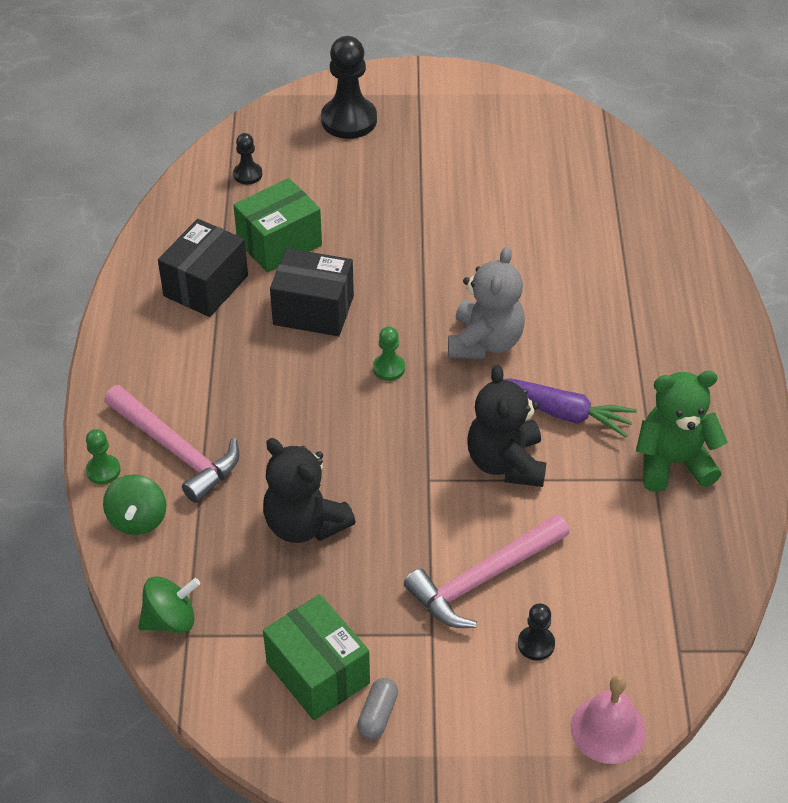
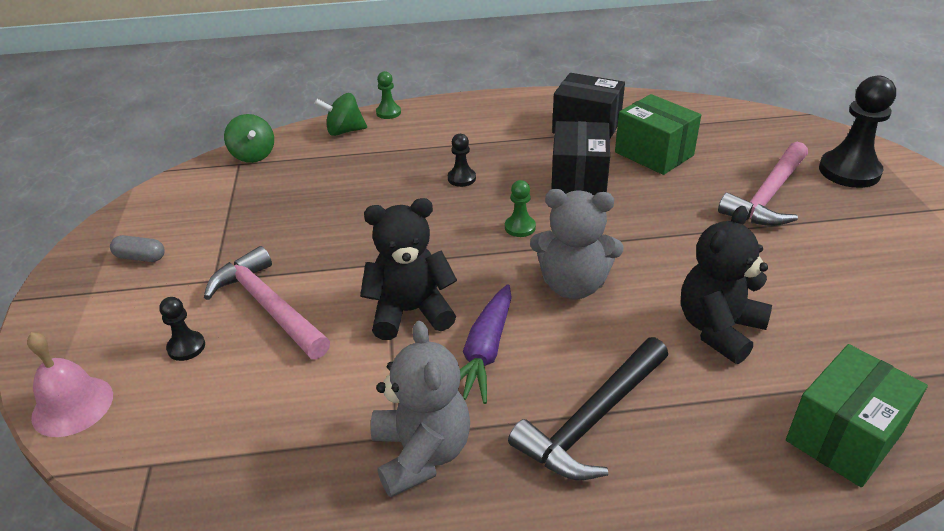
camera: 85 degrees right, 10 degrees down
pink hammer [104,385,239,503] -> pink hammer moved to [718,142,808,226]
black pawn [233,133,262,185] -> black pawn moved to [448,134,476,187]
black teddy bear [263,438,355,543] -> black teddy bear moved to [681,206,772,364]
green box [263,594,370,720] -> green box moved to [786,344,928,487]
green teddy bear [636,371,727,492] -> grey teddy bear [371,321,470,498]
none -> black hammer [508,337,668,480]

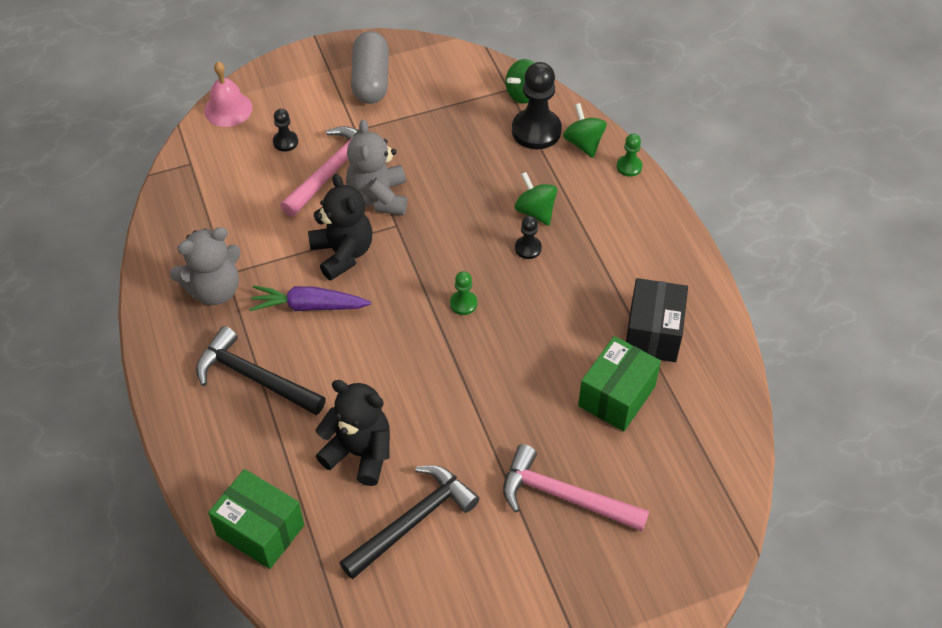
camera: 75 degrees right, 15 degrees up
grey capsule [110,235,165,262] -> grey capsule [351,31,389,104], size x2.05
grey teddy bear [530,189,624,299] -> grey teddy bear moved to [346,120,407,215]
black box [551,121,610,196] -> none
black pawn [819,76,896,188] -> black pawn moved to [512,62,562,149]
none -> black hammer [339,465,480,579]
none -> green spinning top [514,172,557,225]

